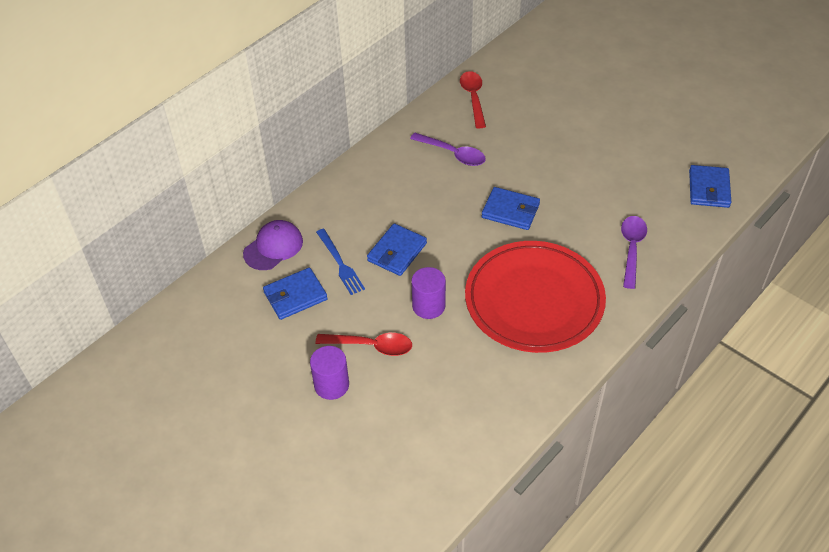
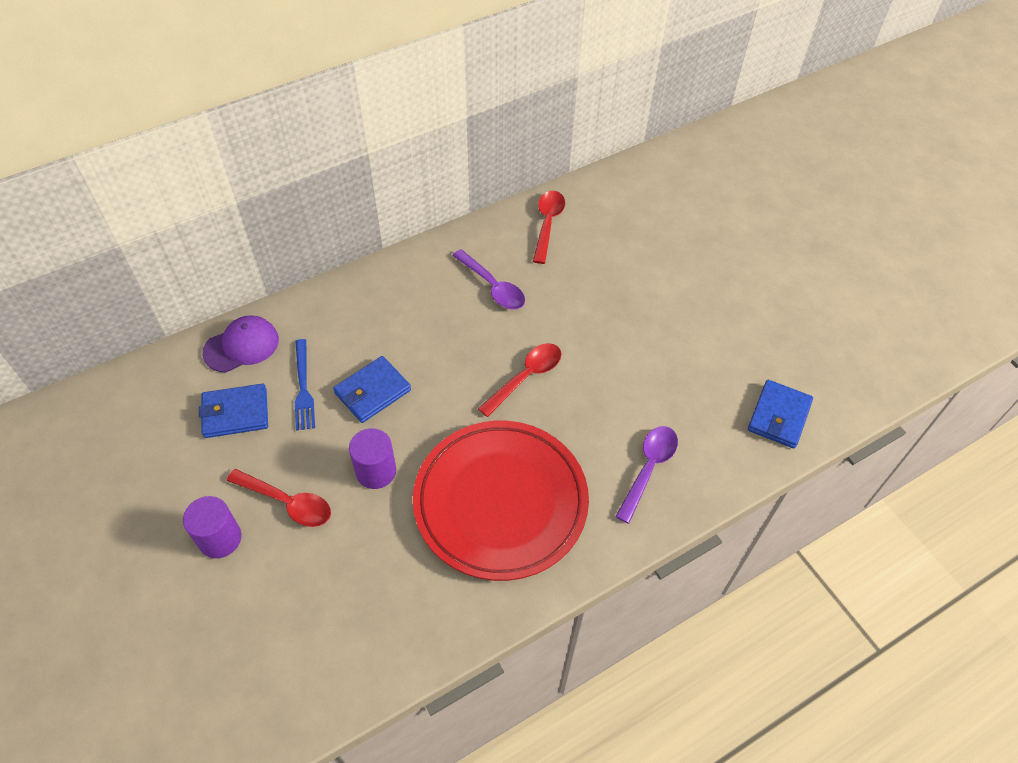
camera: 15 degrees right, 5 degrees up
blue wallet [482,187,540,230] -> red spoon [478,343,561,417]

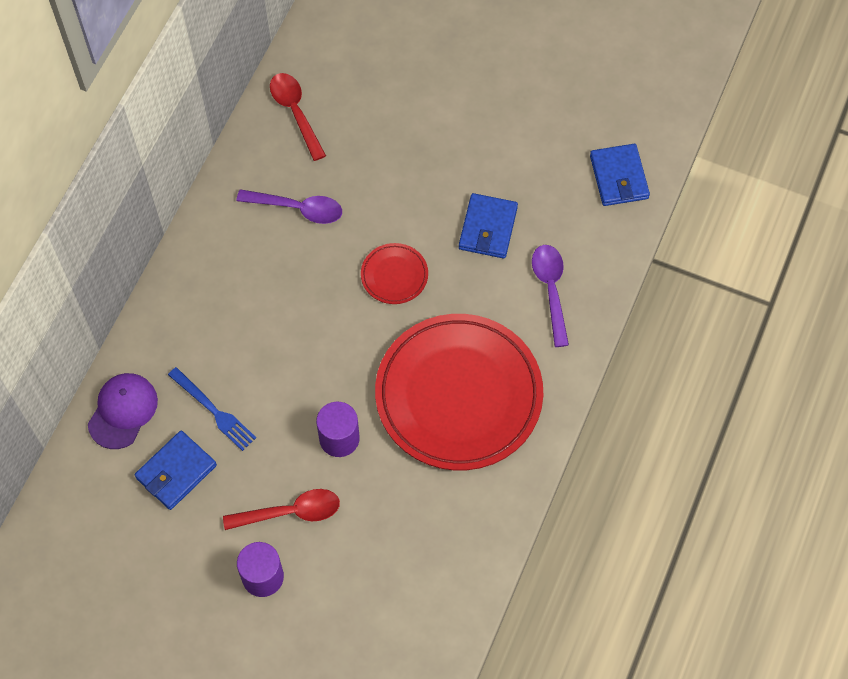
camera: 35 degrees left, 10 degrees up
blue wallet [333,356,411,423] -> blue wallet moved to [459,193,518,259]
red spoon [478,343,561,417] -> red plate [361,243,428,304]

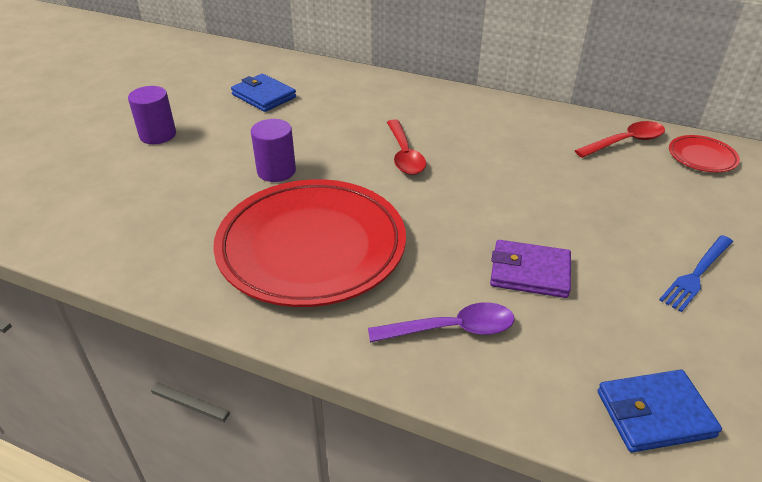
camera: 90 degrees right, 25 degrees down
purple cap [88,373,158,449] -> none
blue fork [168,367,256,451] -> blue fork moved to [659,235,733,312]
red spoon [223,489,340,530] -> red spoon moved to [387,119,426,175]
purple spoon [236,189,342,224] -> none
red plate [361,243,428,304] -> red plate moved to [669,135,740,172]
blue wallet [459,193,518,259] -> purple wallet [490,240,571,298]

